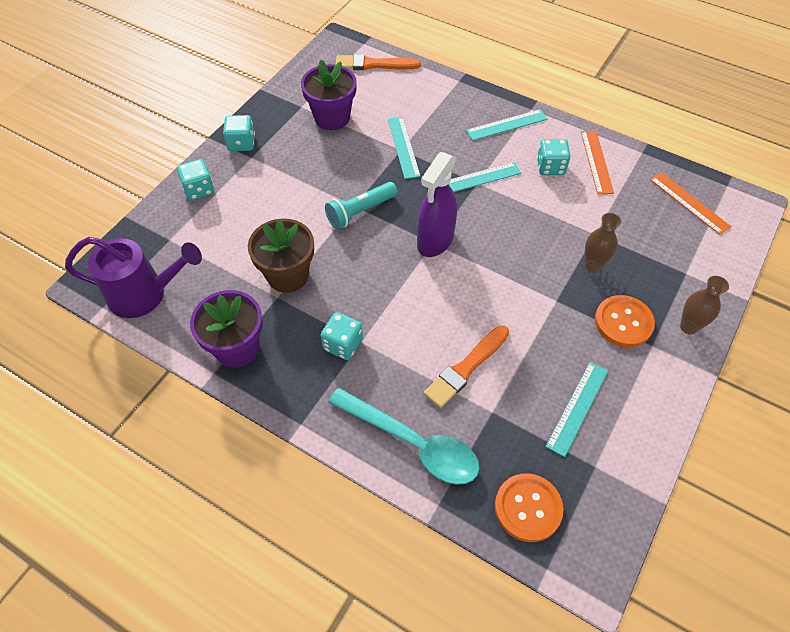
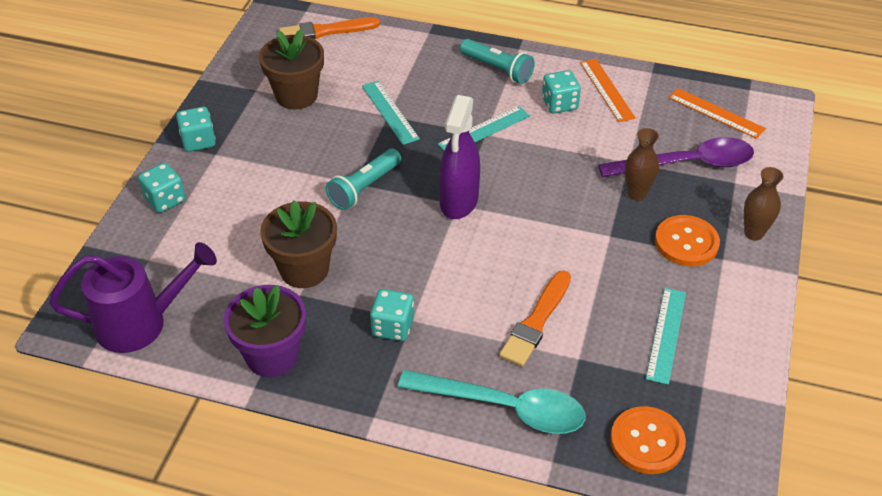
camera: 15 degrees left, 10 degrees down
purple flower pot [301,60,357,130] -> brown flower pot [259,29,324,110]
turquoise ruler [466,109,547,141] -> turquoise flashlight [460,39,535,84]
none -> purple spoon [598,137,754,178]

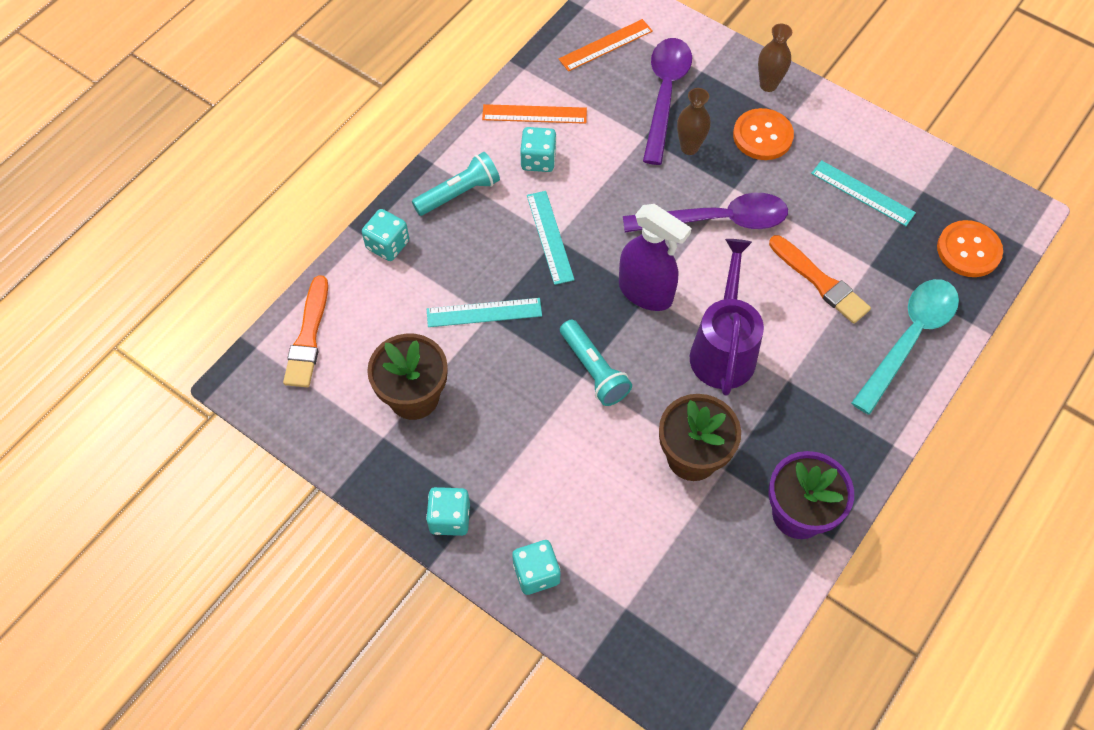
camera: 70 degrees left, 15 degrees up
purple watering can [49,242,217,353] -> purple watering can moved to [690,239,764,395]
turquoise dice [370,289,414,341] -> turquoise dice moved to [362,209,409,261]
none -> purple spoon [623,193,788,232]

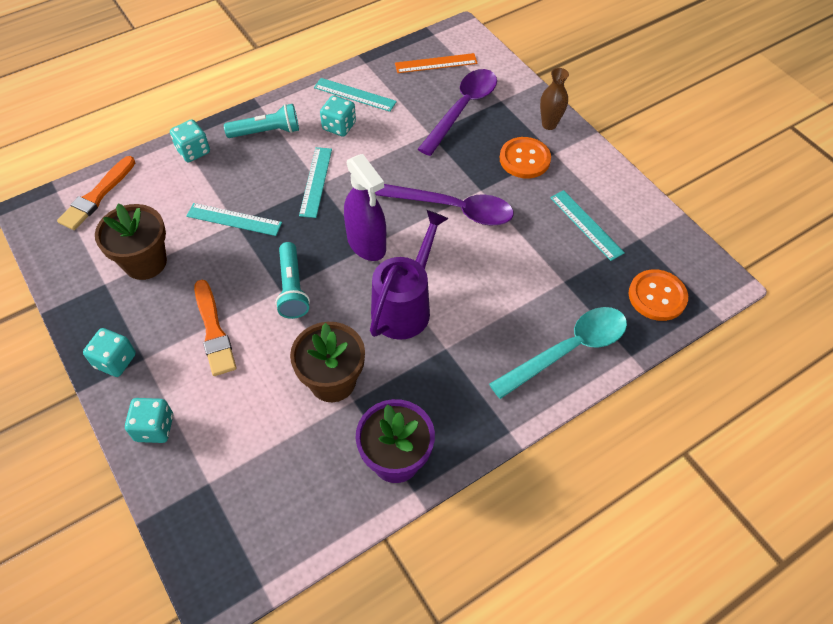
camera: 20 degrees right, 5 degrees down
orange ruler [482,104,587,124] -> turquoise ruler [314,78,397,112]
brown vase [677,88,711,155] -> none
orange brush [769,235,871,324] -> orange brush moved to [194,280,236,376]

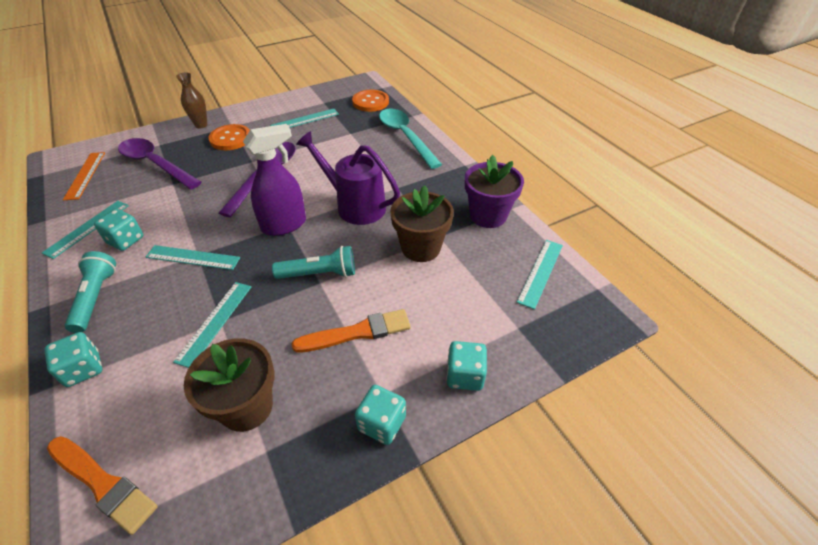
camera: 85 degrees left, 10 degrees down
none -> turquoise ruler [517,240,563,310]

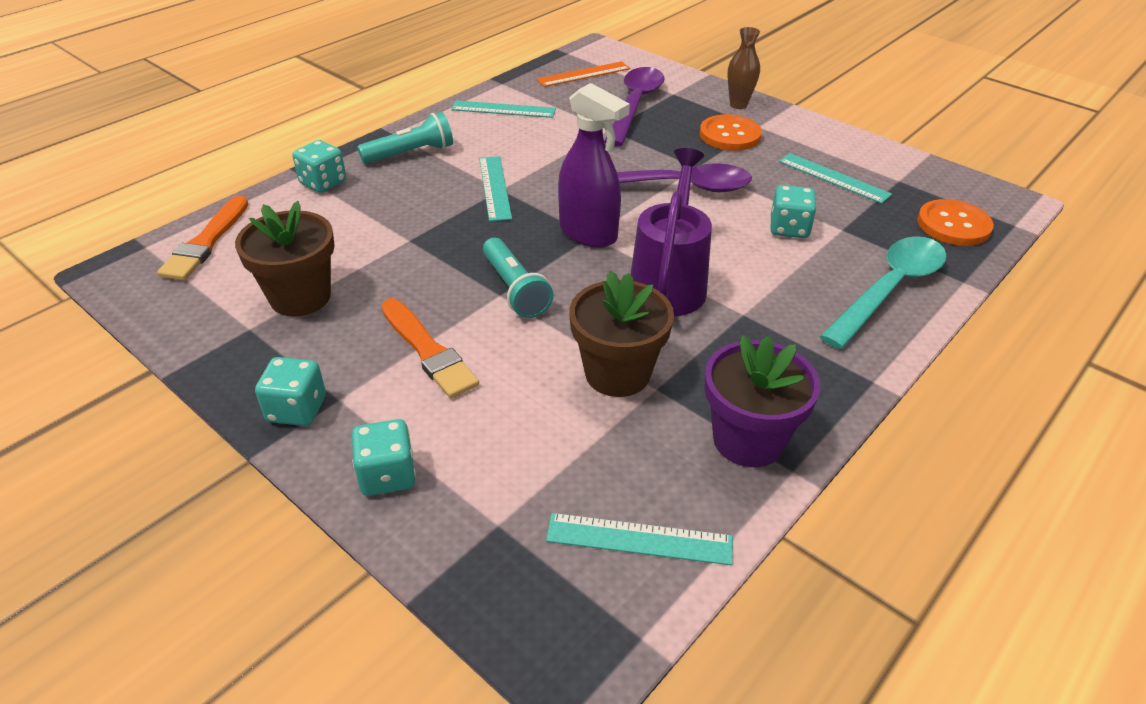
camera: 70 degrees right, 5 degrees down
turquoise dice [94,209,143,251] -> turquoise dice moved to [771,185,817,238]
turquoise ruler [173,282,251,368] -> none

